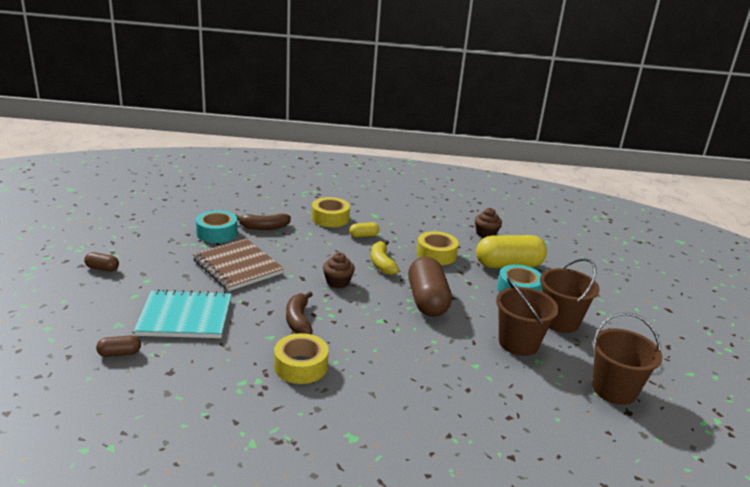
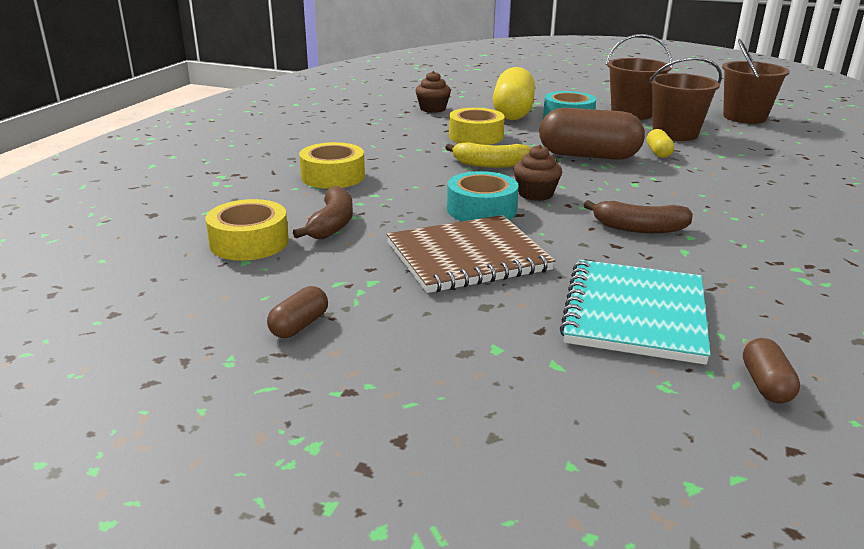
camera: 70 degrees left, 0 degrees up
brown capsule [84,252,119,271] -> brown capsule moved to [267,286,328,338]
turquoise tape [196,210,238,243] -> turquoise tape moved to [447,171,519,221]
yellow tape [274,333,329,384] -> yellow tape moved to [206,199,289,261]
yellow capsule [349,222,379,237] -> yellow capsule moved to [647,129,674,158]

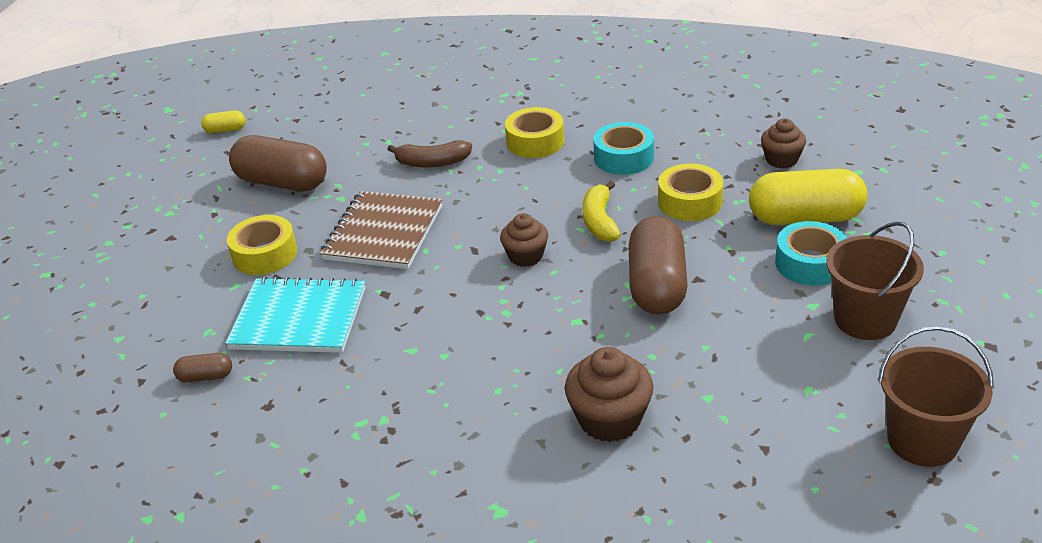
camera: 85 degrees right, 10 degrees up
yellow tape [206,199,289,261] -> yellow tape moved to [227,215,297,275]
brown capsule [267,286,328,338] -> brown capsule [229,135,327,191], size x2.23
brown notebook [387,215,556,293] -> brown notebook turned 45 degrees clockwise [320,191,442,269]
turquoise tape [447,171,519,221] -> turquoise tape moved to [593,122,654,175]
brown banana [584,200,693,233] -> none
yellow capsule [647,129,674,158] -> yellow capsule moved to [201,110,245,133]
brown bucket [649,57,722,141] -> none
none -> brown cupcake [565,347,654,442]

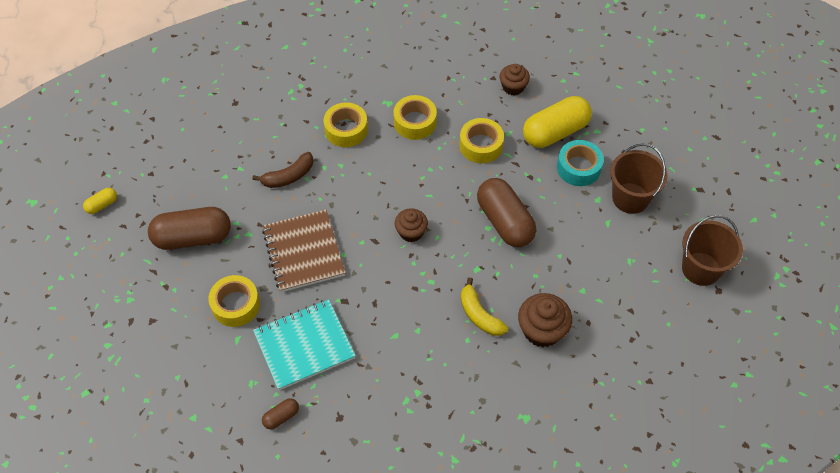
camera: 35 degrees left, 20 degrees up
yellow banana [582,181,621,242] -> yellow banana moved to [461,278,508,336]
turquoise tape [593,122,654,175] -> yellow tape [393,95,437,140]

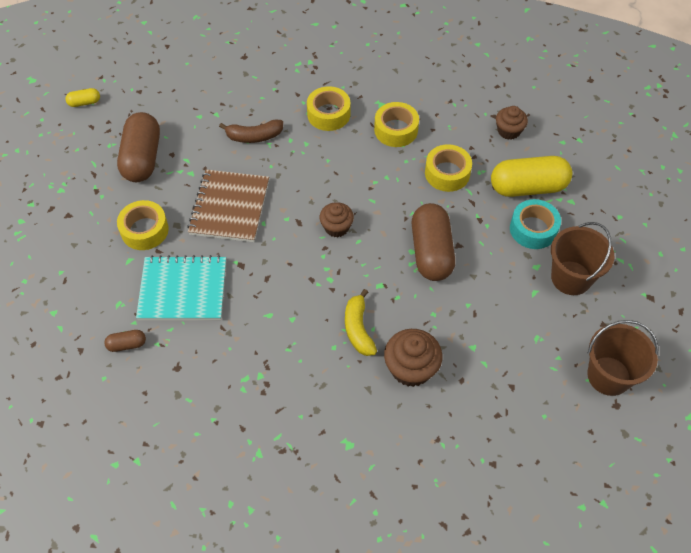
camera: 25 degrees right, 0 degrees up
brown capsule [148,207,231,250] -> brown capsule turned 75 degrees clockwise [117,112,160,182]

